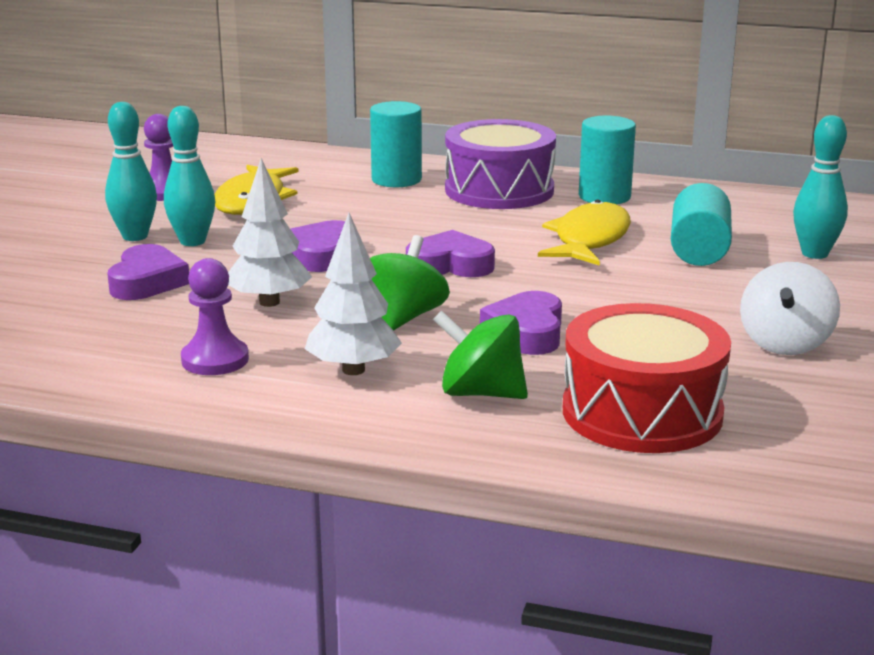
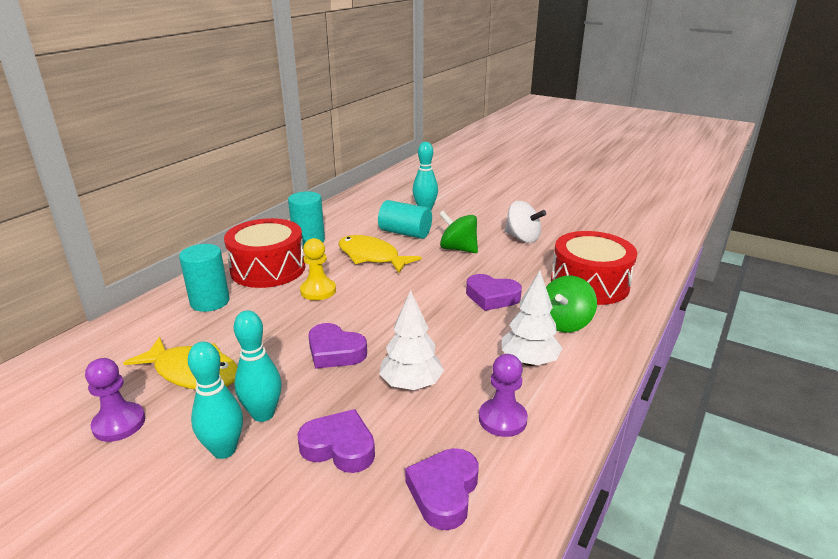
camera: 75 degrees left, 5 degrees up
green spinning top [370,235,450,331] -> green spinning top moved to [439,211,478,253]
purple heart [406,230,495,277] -> purple heart moved to [405,448,478,530]
purple drum [445,119,556,209] -> red drum [224,218,305,288]
none -> yellow pawn [300,238,336,300]

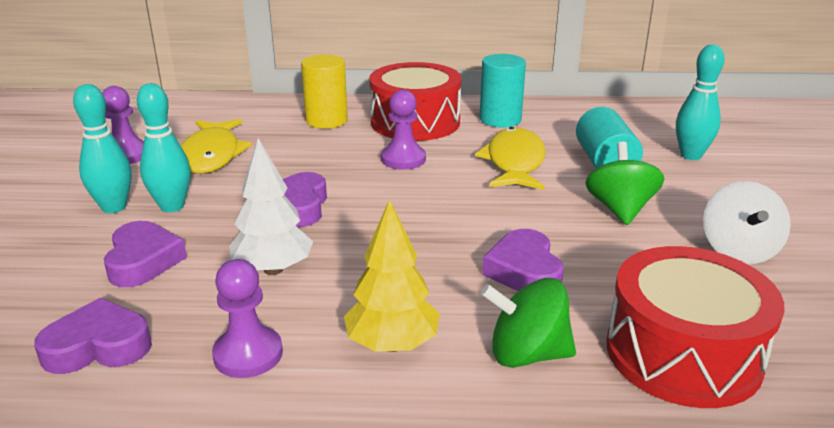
camera: 60 degrees right, 0 degrees up
turquoise cylinder [179,244,230,312] -> yellow cylinder [301,55,348,129]
yellow pawn [300,238,336,300] -> purple pawn [381,90,426,170]
white tree [502,270,563,366] -> yellow tree [344,199,440,352]

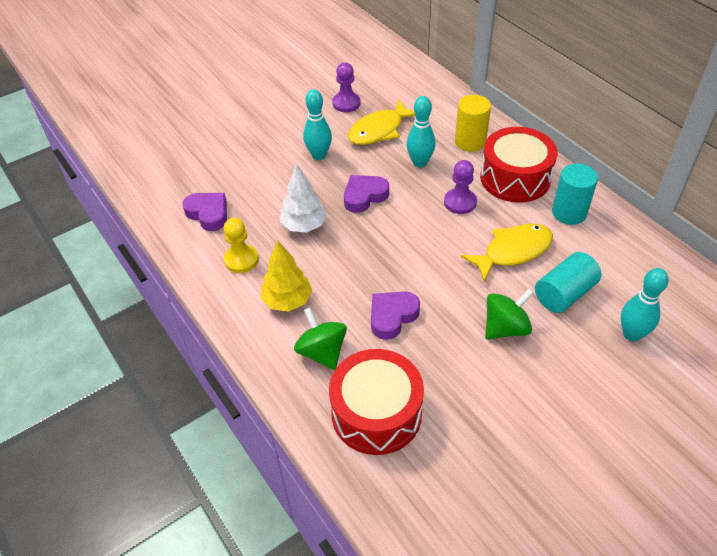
camera: 55 degrees right, 20 degrees up
turquoise bowling pin [73,84,132,213] -> turquoise bowling pin moved to [406,96,436,167]
purple heart [104,221,187,287] -> none
purple pawn [212,259,283,378] -> yellow pawn [224,218,259,273]
white spinning top [703,181,791,264] -> none

